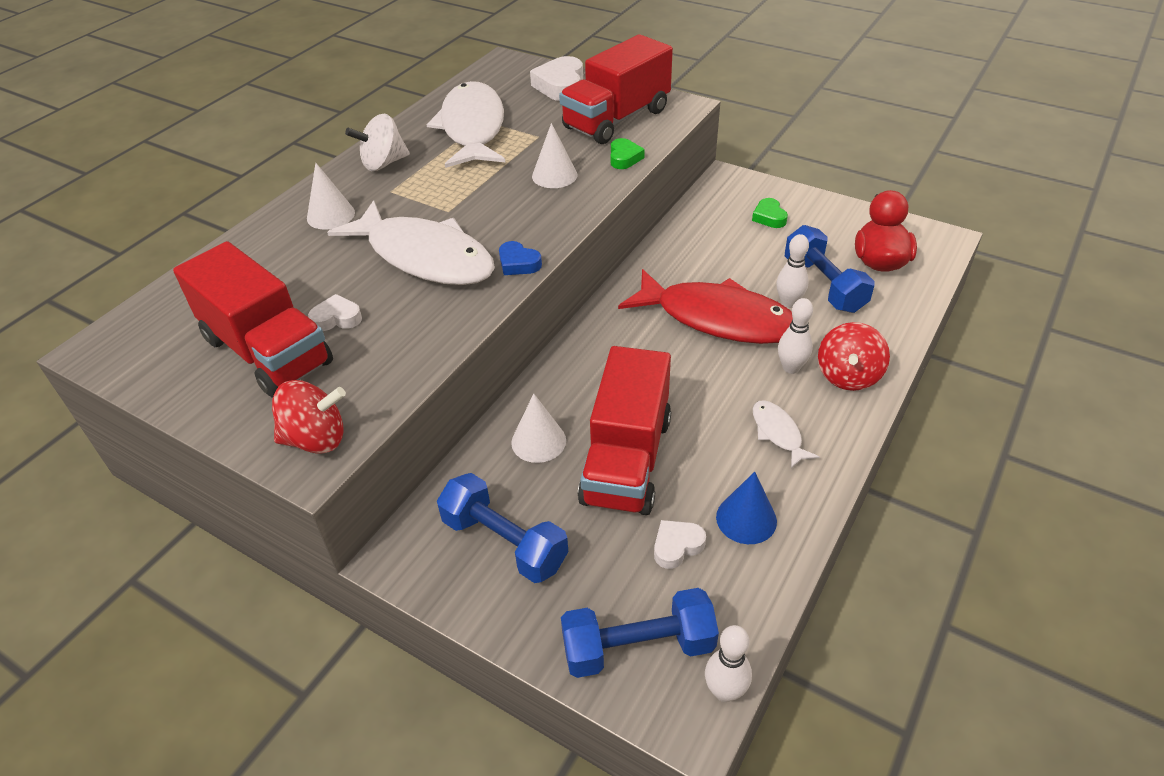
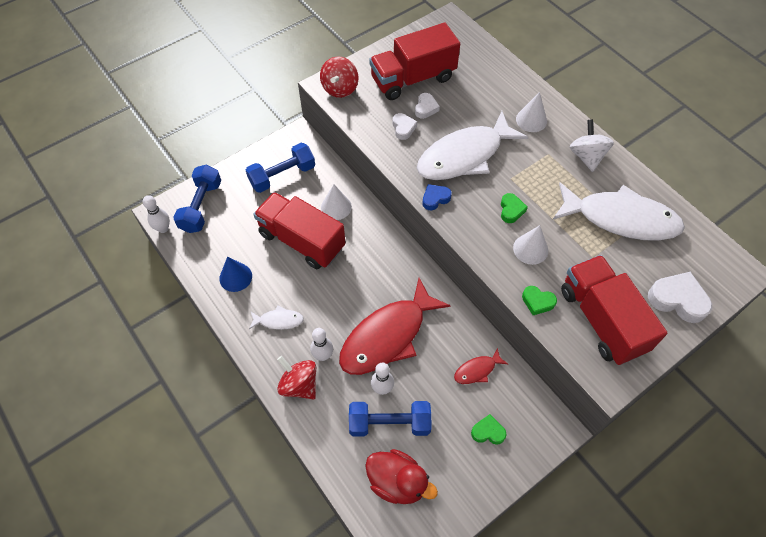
camera: 110 degrees right, 15 degrees up
white heart [654,520,706,569] -> white heart moved to [393,113,417,140]
none -> red fish [454,348,508,384]
none -> green heart [501,193,528,223]

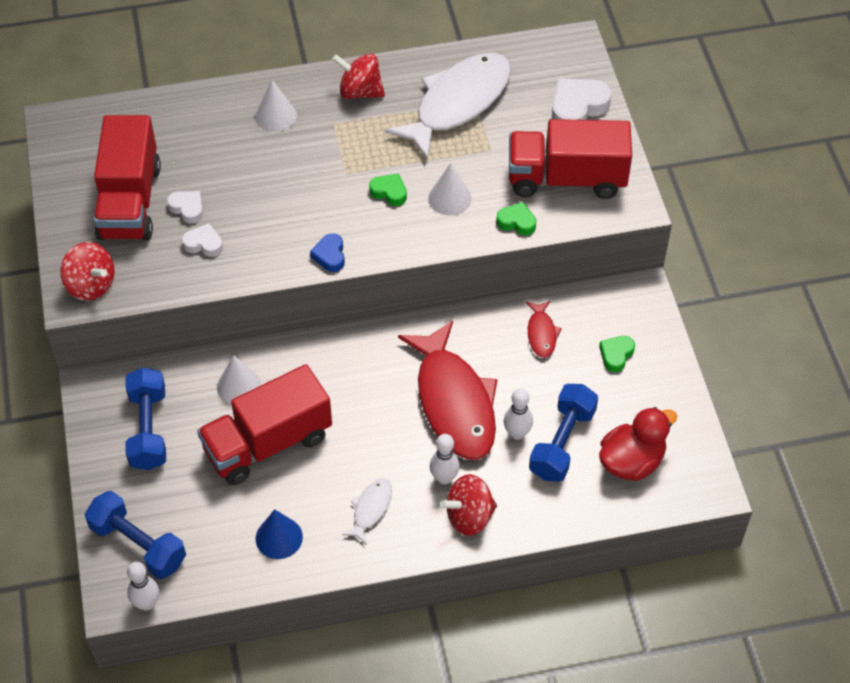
camera: 65 degrees left, 5 degrees down
white fish [417,111,528,180] -> none
green heart [522,286,557,315] -> green heart turned 120 degrees counterclockwise [496,202,536,235]
white spinning top [570,119,614,172] -> red spinning top [332,54,385,99]

